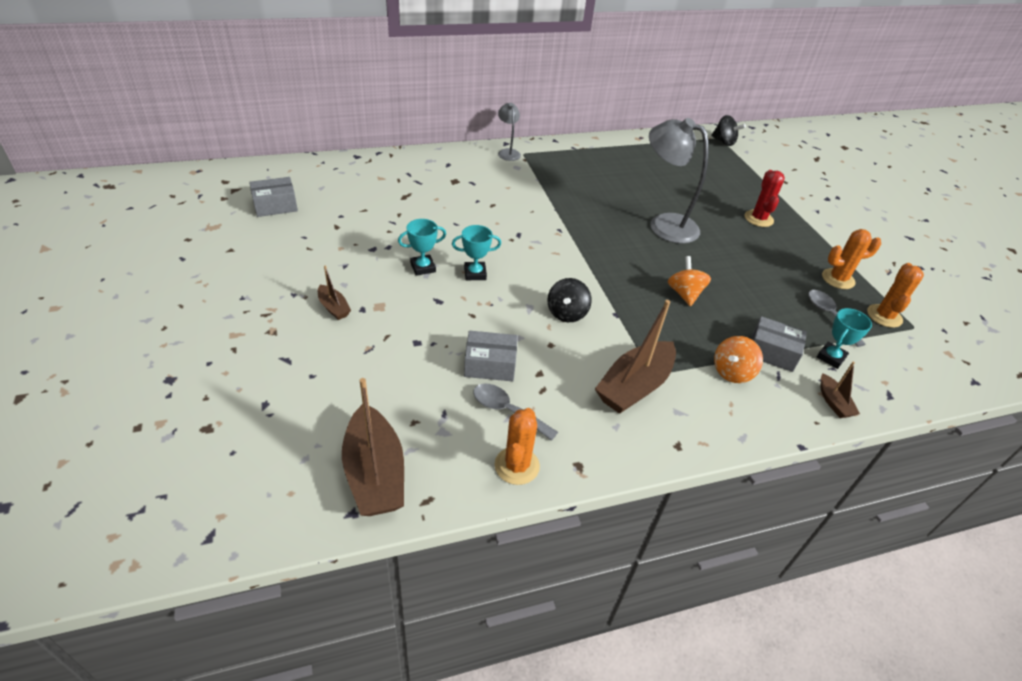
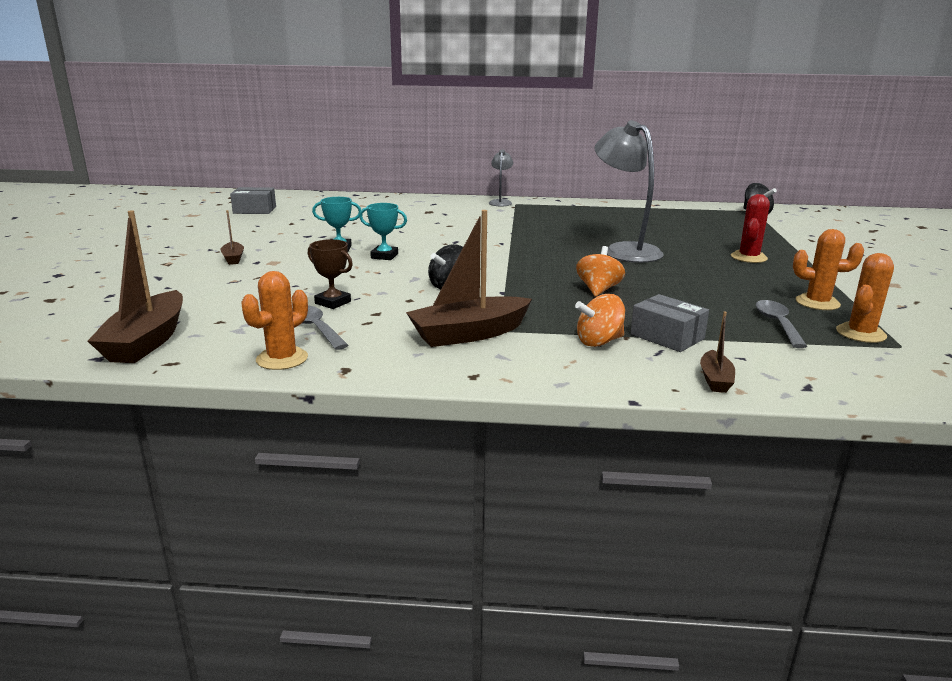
camera: 25 degrees right, 20 degrees down
grey box [464,331,518,381] -> brown trophy [308,239,353,309]
turquoise trophy [817,308,872,369] -> none

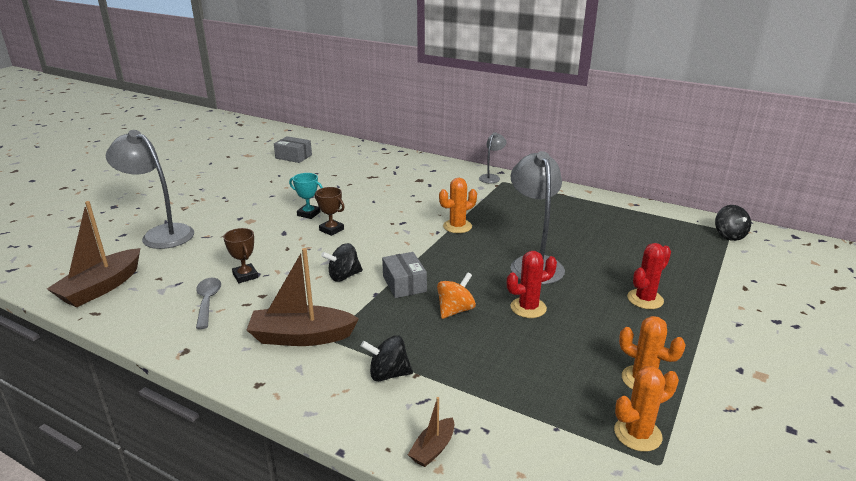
camera: 25 degrees right, 5 degrees up
brown boat [220,210,244,265] -> none
orange cactus [241,271,308,370] -> orange cactus moved to [439,178,477,233]
turquoise trophy [359,203,407,260] -> brown trophy [315,187,345,236]
orange spinning top [575,294,625,347] -> black spinning top [361,335,413,381]
grey box [630,294,709,352] -> grey box moved to [382,252,427,298]
grey spoon [756,300,807,348] -> none
none -> grey lamp [106,130,194,249]
none -> red cactus [507,251,557,318]

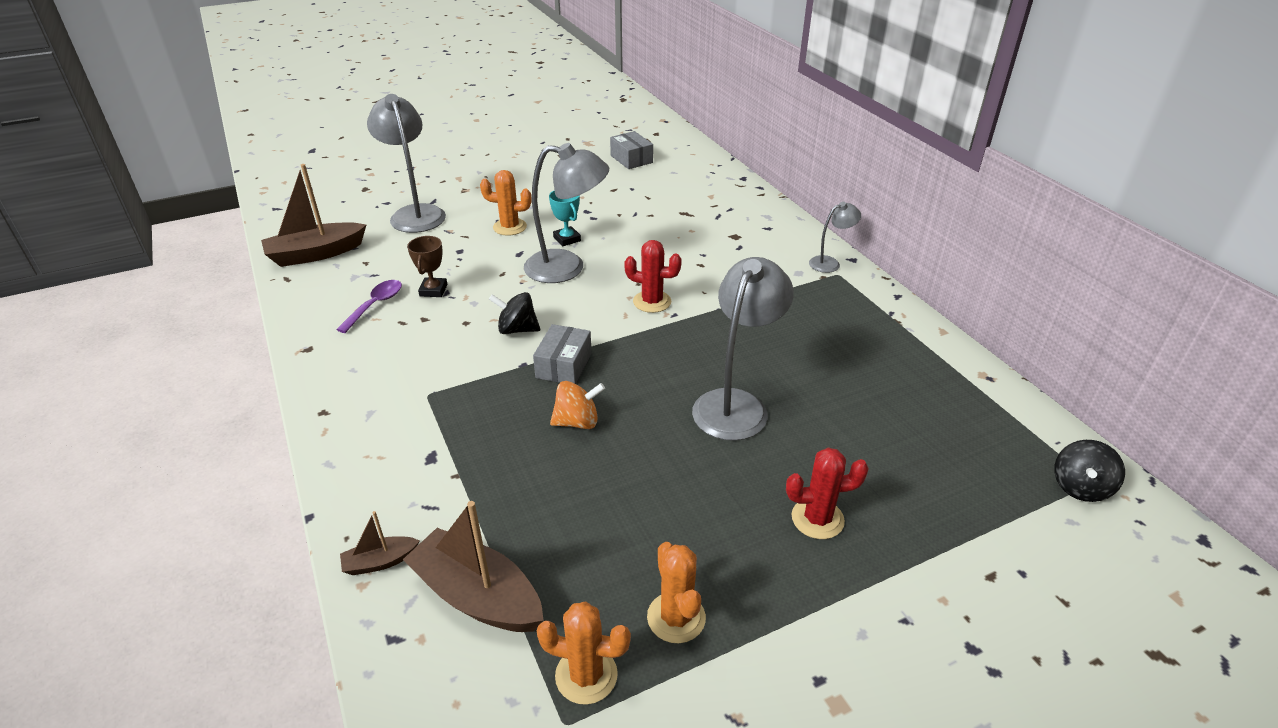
camera: 35 degrees right, 10 degrees up
grey spoon [196,278,221,329] -> purple spoon [336,280,402,333]
brown boat [247,248,359,346] -> brown boat moved to [403,501,544,632]
brown trophy [315,187,345,236] -> grey lamp [524,143,609,283]
black spinning top [361,335,413,381] -> none
orange cactus [439,178,477,233] -> orange cactus moved to [480,170,531,236]
red cactus [507,251,557,318] -> red cactus moved to [624,240,682,313]

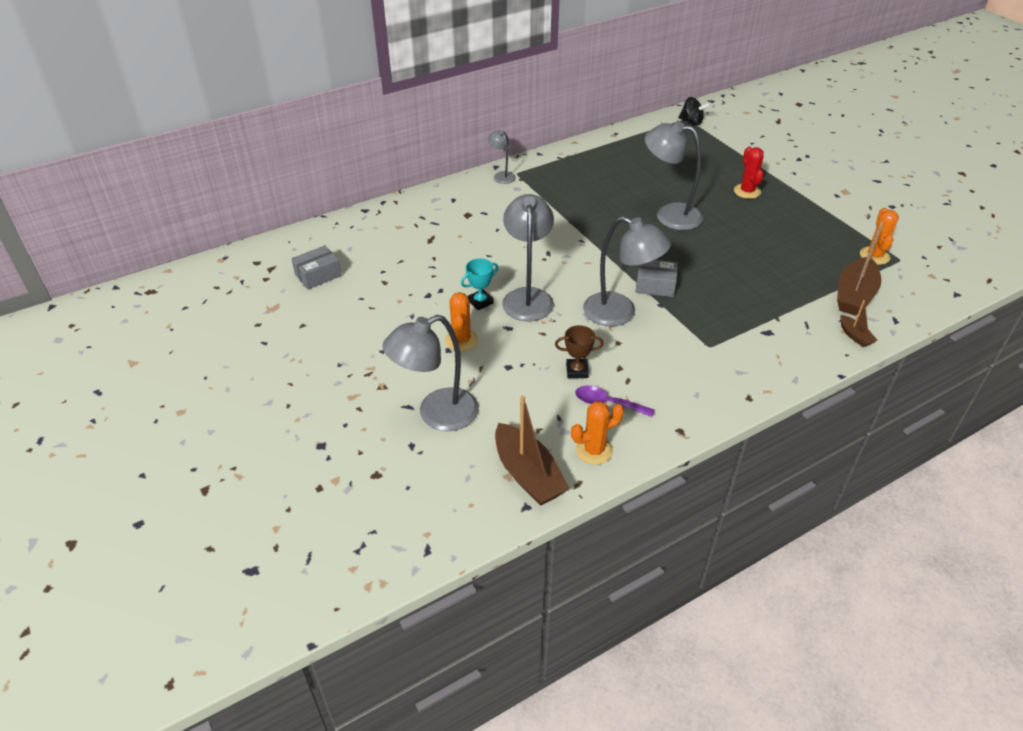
camera: 95 degrees left, 5 degrees up
black spinning top [489,292,540,334] -> grey lamp [583,216,671,326]
orange spinning top [550,381,605,429] -> none
red cactus [624,240,682,313] -> none
orange cactus [647,542,706,643] -> orange cactus moved to [571,401,624,465]

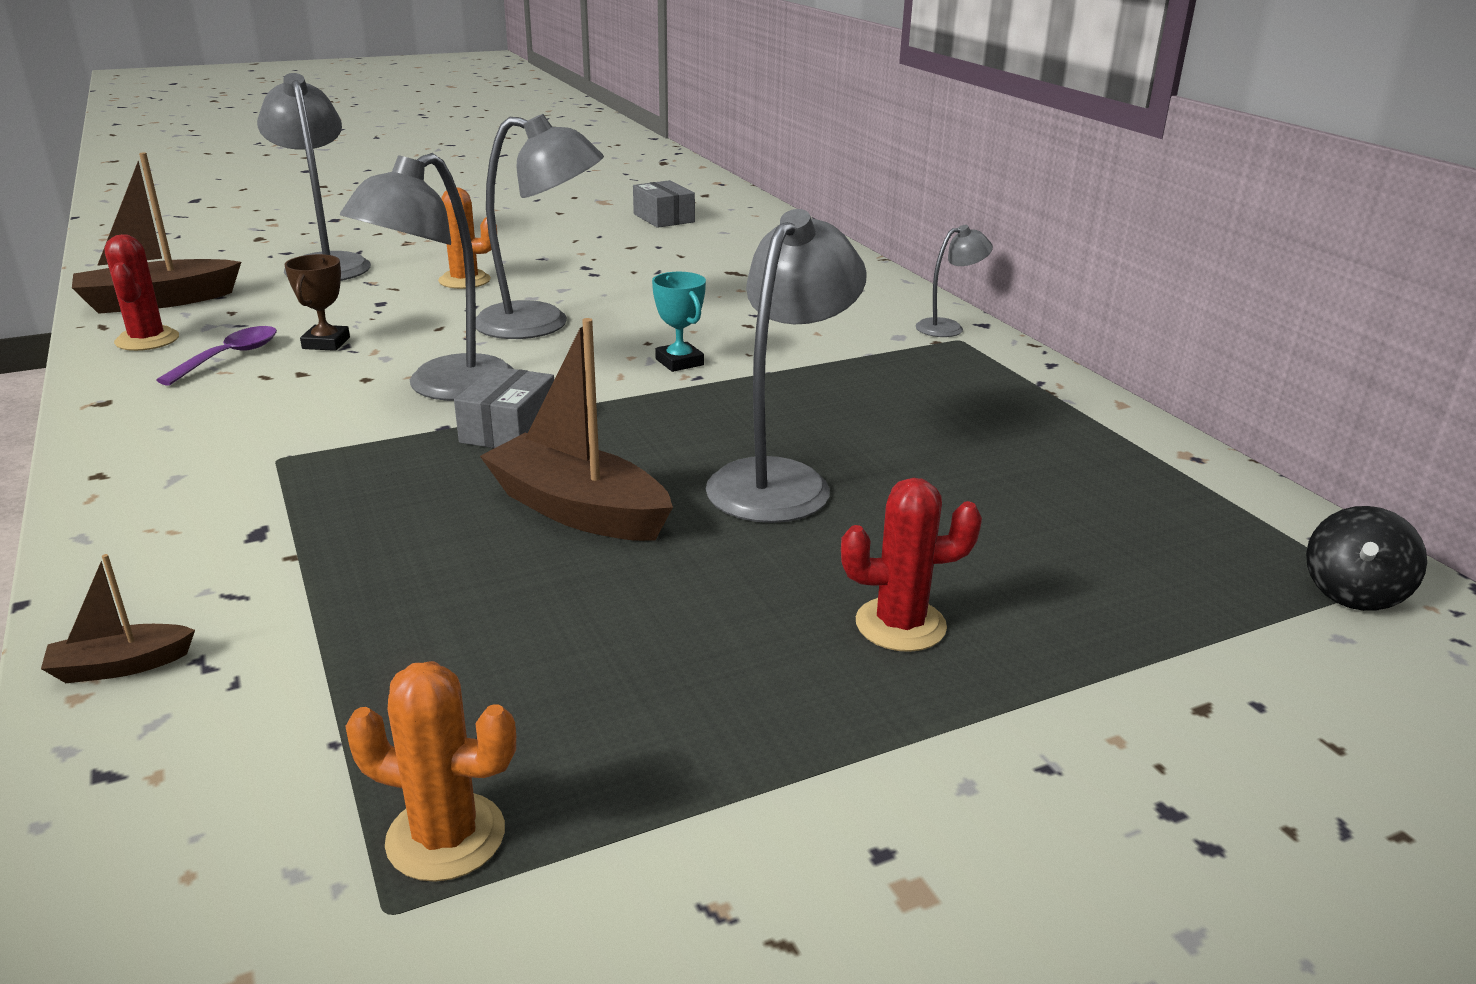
camera: 95 degrees right, 15 degrees down
turquoise trophy [461,259,498,310] -> turquoise trophy moved to [652,272,706,372]
orange cactus [571,401,624,465] -> red cactus [104,234,179,351]
brown boat [837,221,884,316] -> brown boat moved to [480,318,673,541]

